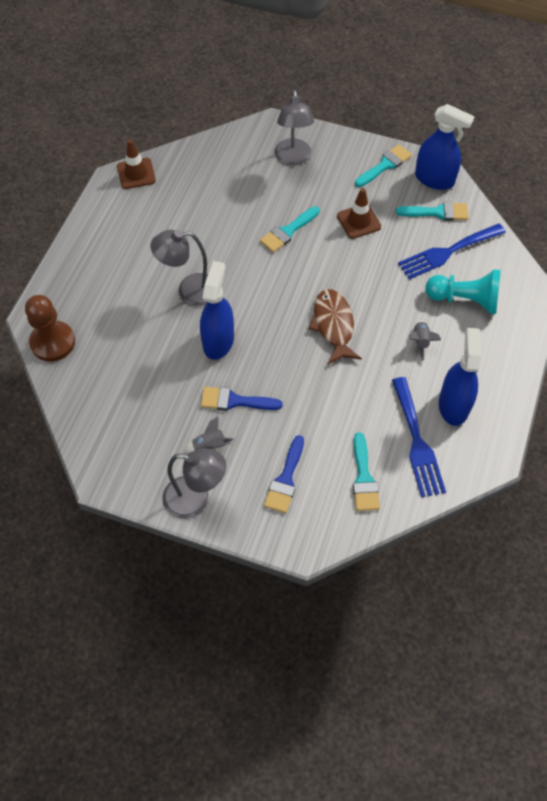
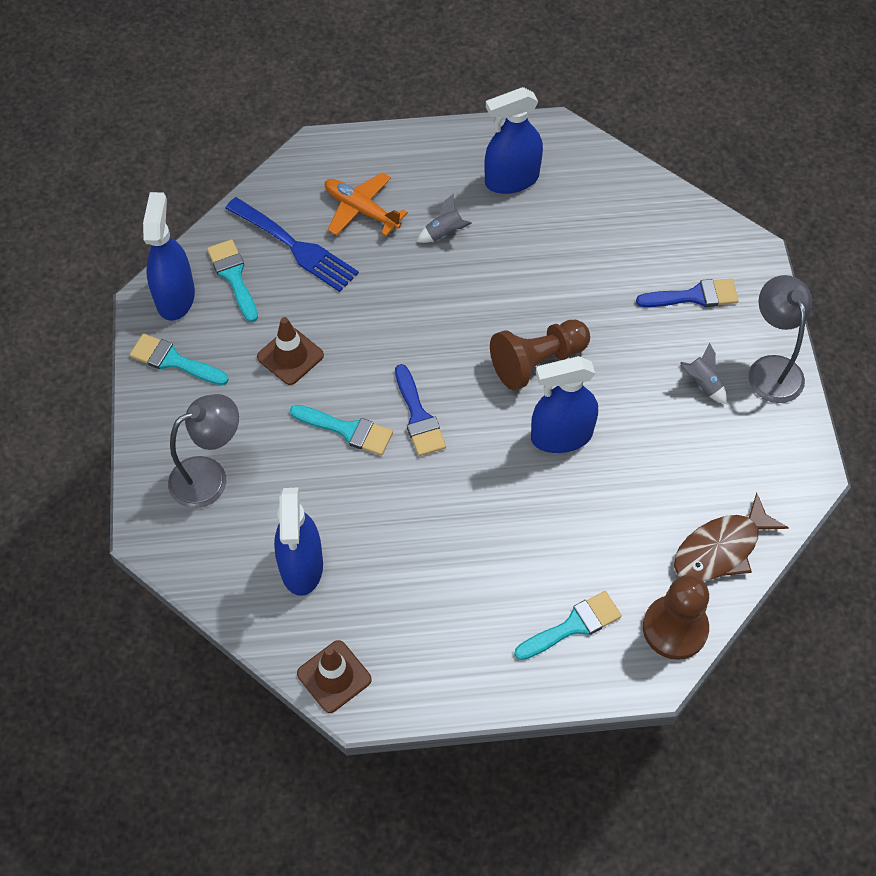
camera: 115 degrees left, 0 degrees up
grey lamp [150,230,208,306] -> none
blue brush [201,387,283,411] -> blue brush moved to [395,364,446,456]
brown fish [309,289,362,364] -> brown fish moved to [674,493,789,581]
turquoise brush [353,432,380,511] -> turquoise brush moved to [514,591,622,660]
blue fork [392,377,446,497] -> none
turquoise pawn [425,269,501,314] -> orange plane [325,172,408,236]
none -> blue spray bottle [274,487,323,596]
none -> brown pawn [490,320,590,390]

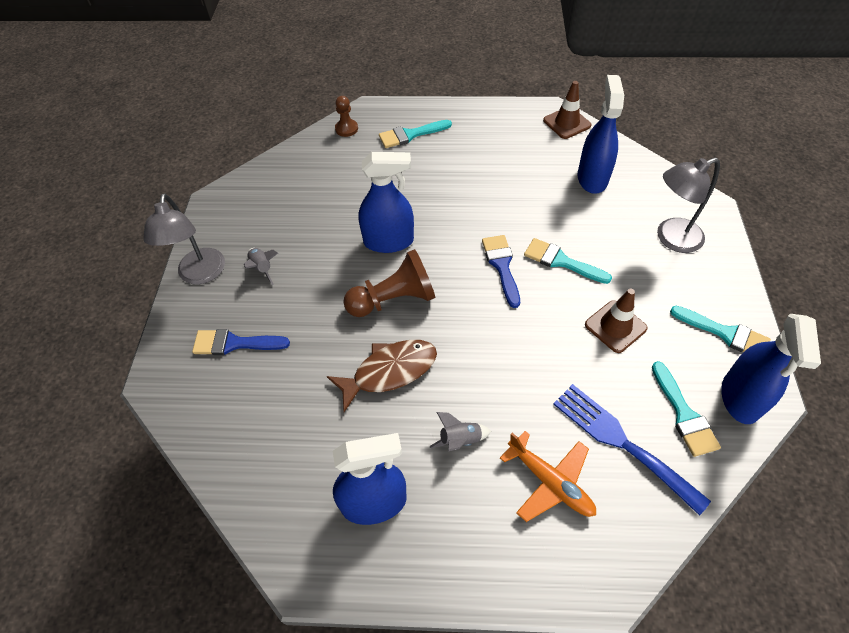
camera: 170 degrees left, 5 degrees down
brown pawn [643,575,709,660] -> brown pawn [335,96,358,137], size x0.55
brown fish [674,493,789,581] -> brown fish moved to [327,340,437,412]

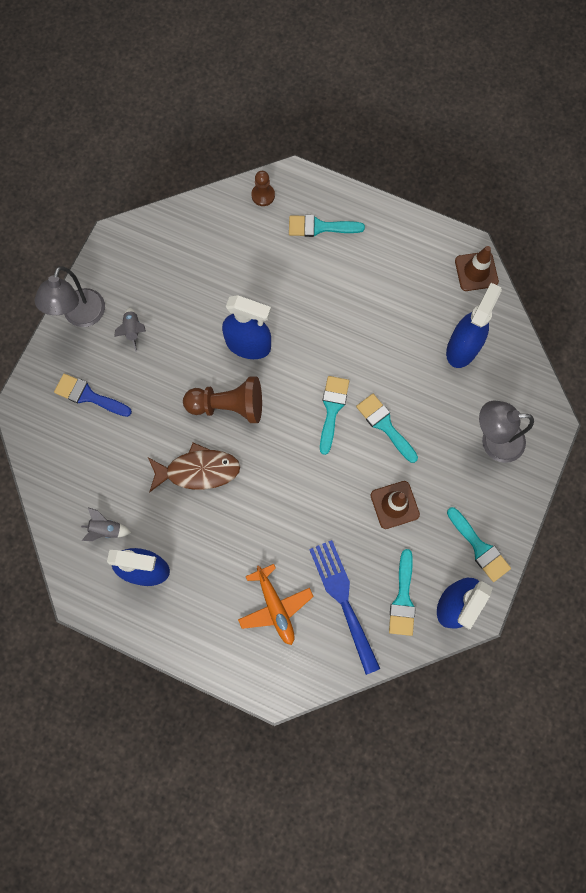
camera: 20 degrees right, 20 degrees up
grey rocket [430,412,491,451] -> grey rocket moved to [81,508,131,541]
blue brush [482,235,520,308] -> turquoise brush [320,376,349,455]

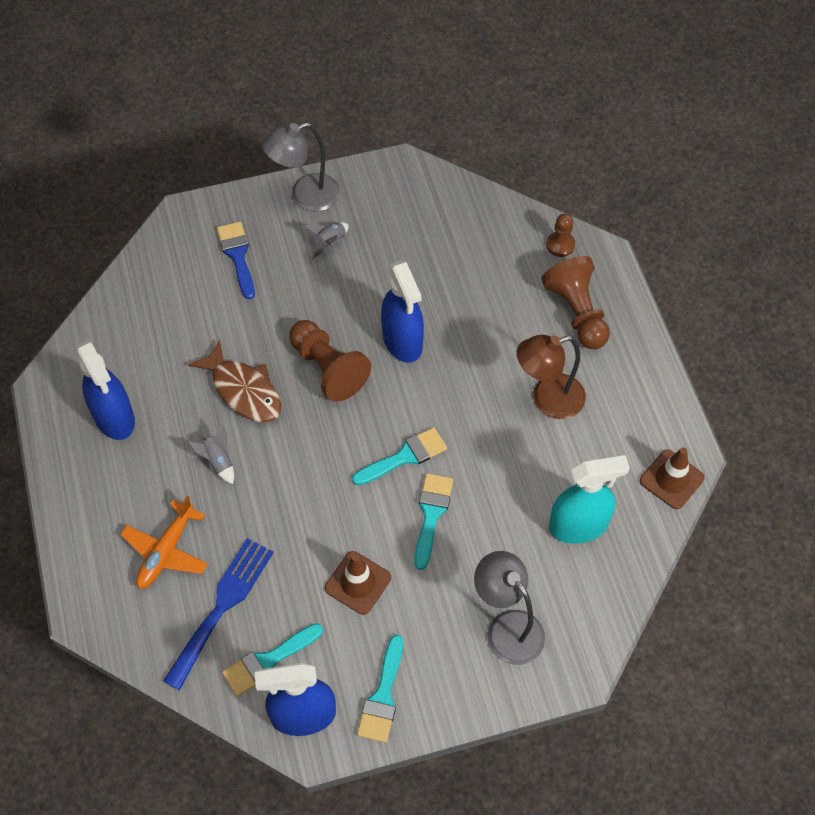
camera: 50 degrees right, 15 degrees down
grey rocket [81,508,131,541] -> grey rocket moved to [188,423,234,484]
turquoise brush [289,215,365,237] -> brown pawn [541,256,610,349]
blue spray bottle [446,283,502,368] -> turquoise spray bottle [549,455,630,544]
none -> brown lamp [517,335,586,419]

